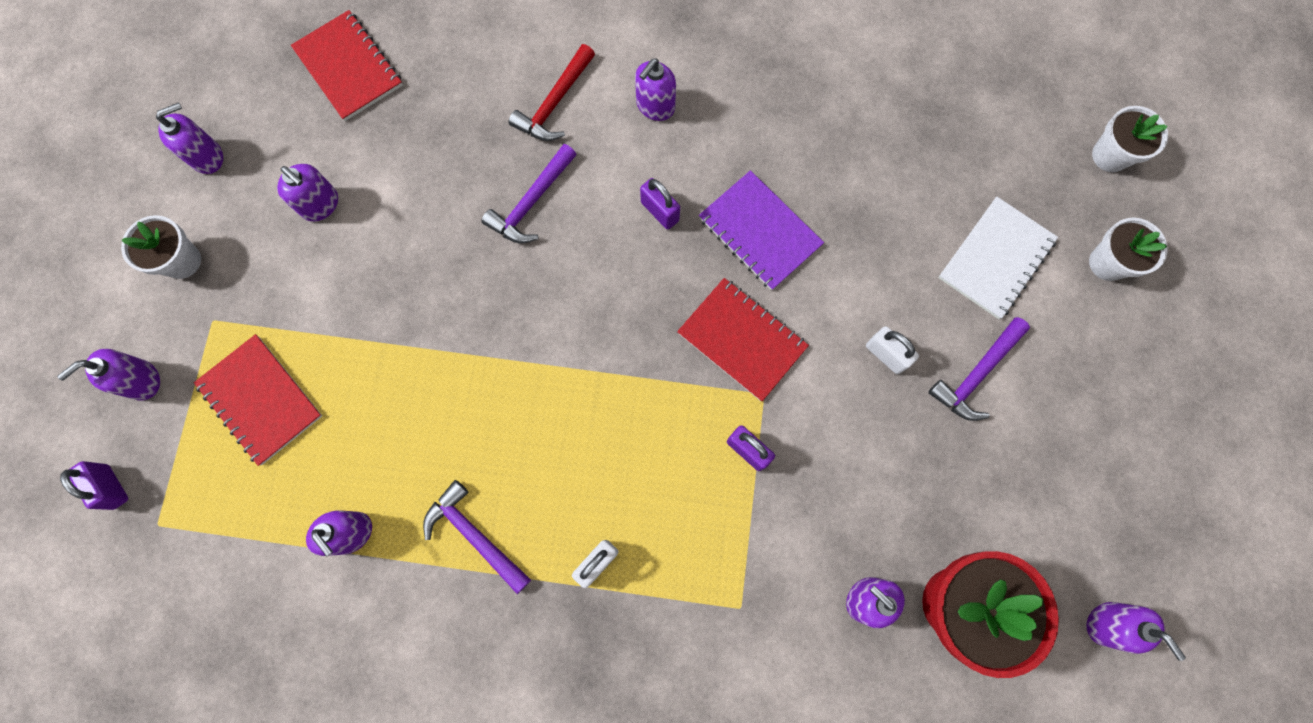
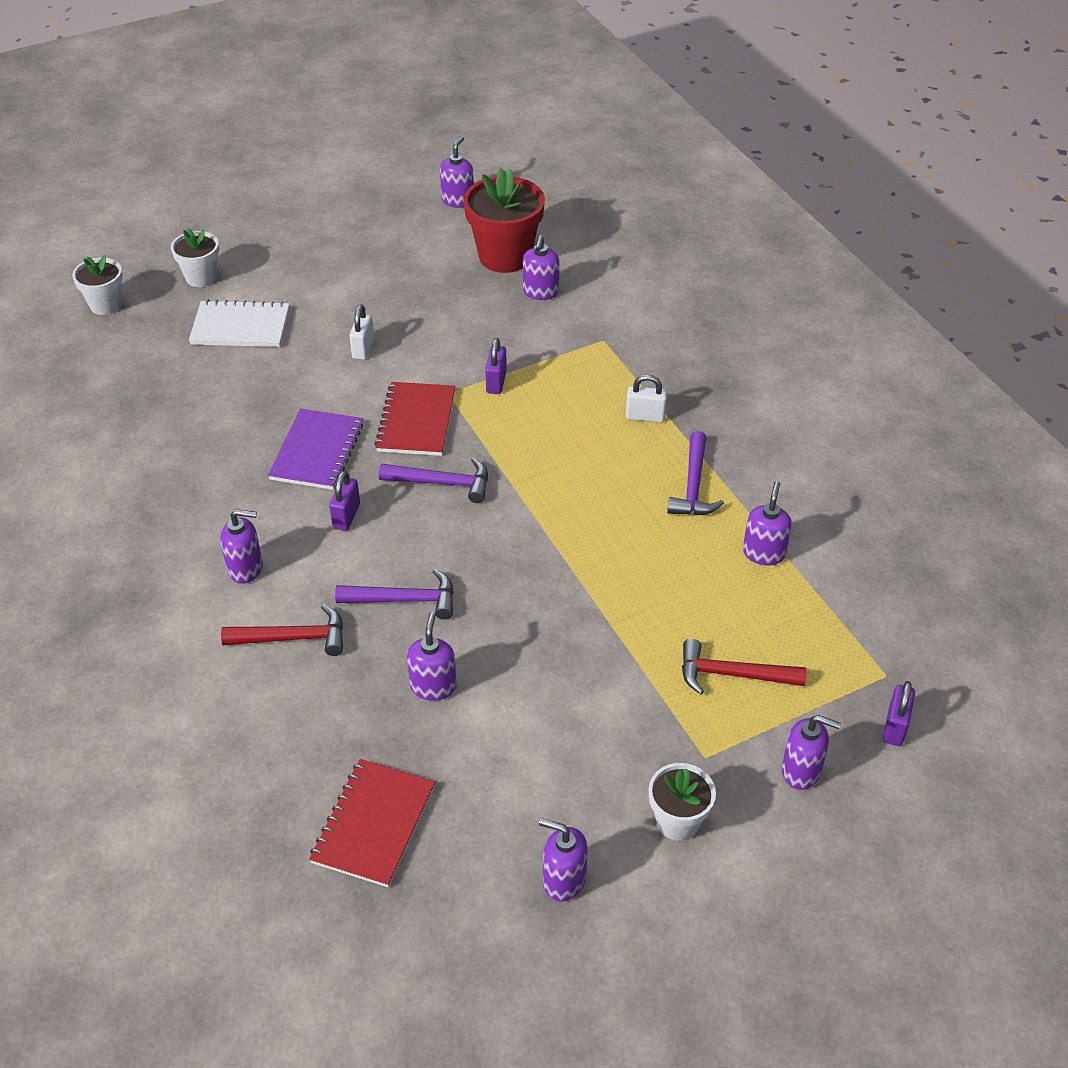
camera: 125 degrees left, 30 degrees down
red notebook [194,334,322,466] -> red hammer [682,639,807,694]
purple soap dispenser [277,164,338,221] -> purple soap dispenser moved to [407,612,457,701]
purple hammer [928,317,1030,421] -> purple hammer moved to [379,458,488,503]

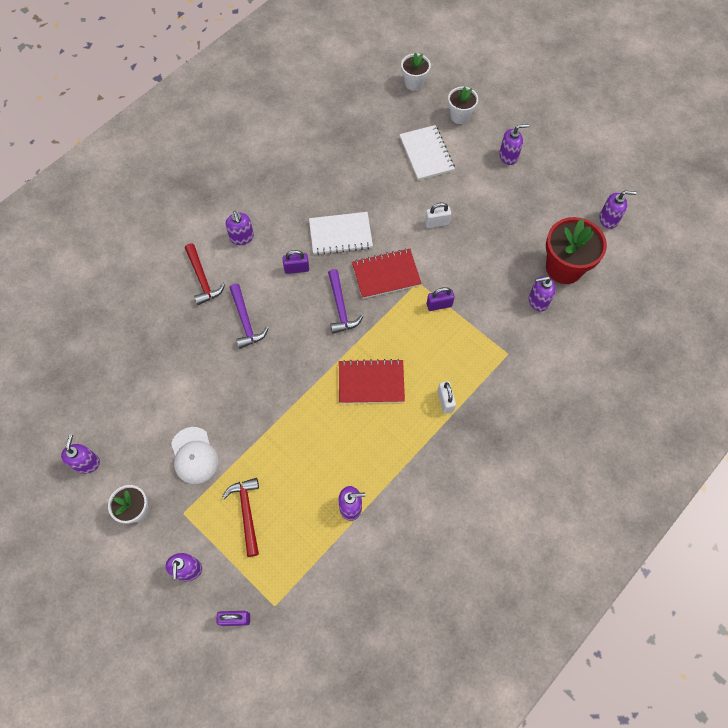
camera: 70 degrees right, 20 degrees up
purple notebook [268,409,364,490] -> white notebook [309,212,373,255]
red notebook [309,759,435,887] -> red notebook moved to [339,359,405,403]
purple soap dispenser [407,612,457,701] -> purple soap dispenser moved to [499,124,529,165]
purple hammer [667,431,724,515] -> none
none -> white cap [171,427,219,484]

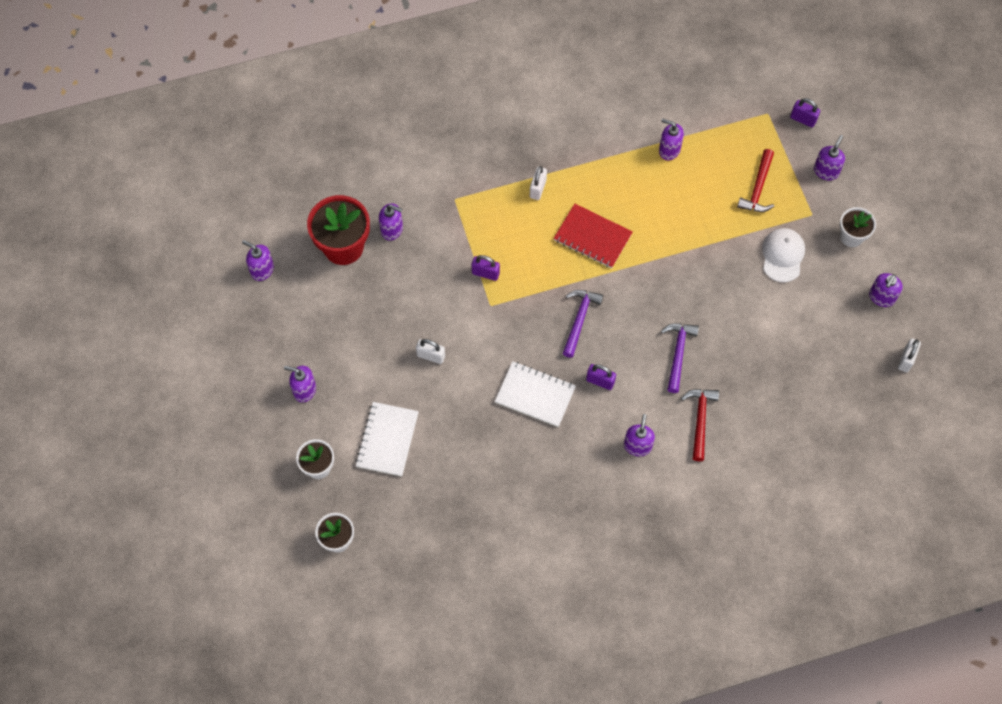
camera: 150 degrees left, 0 degrees up
red notebook [352,248,422,299] -> none
none -> white padlock [898,338,921,372]

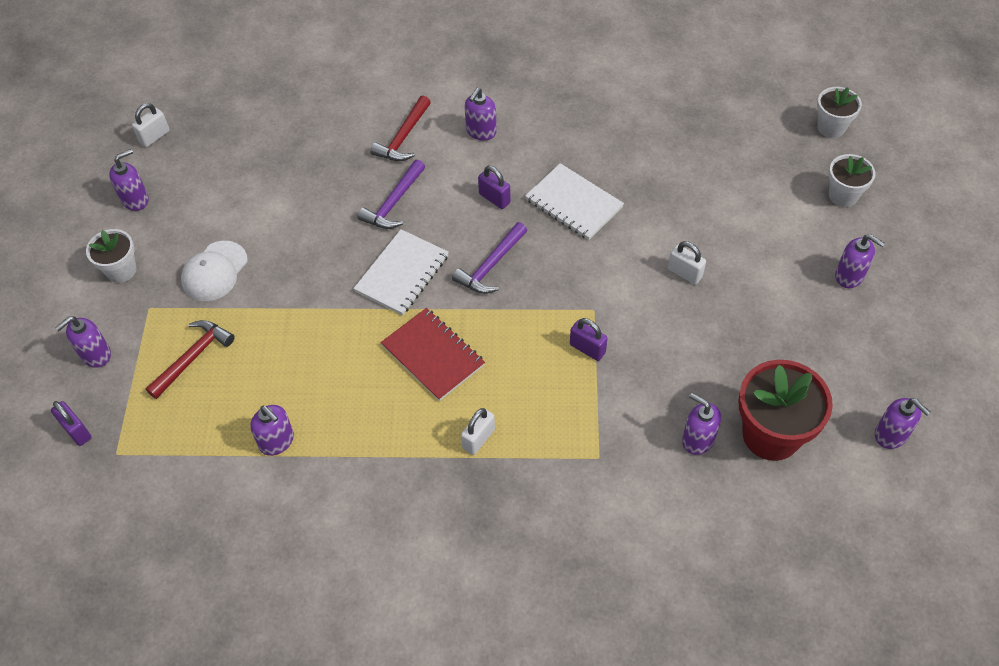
camera: 160 degrees left, 10 degrees down
white notebook [355,402,419,477] -> white notebook moved to [353,229,449,315]

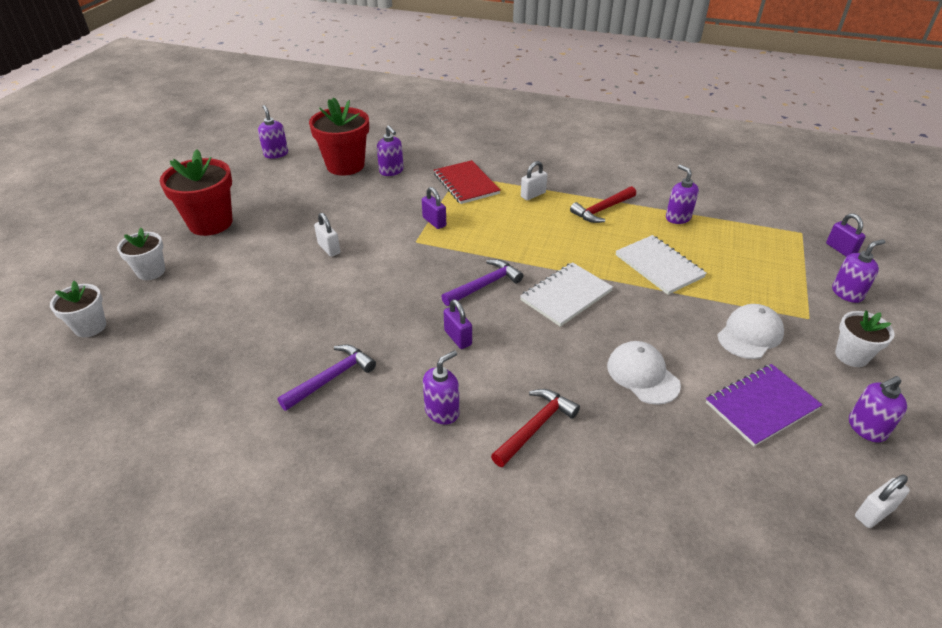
camera: 165 degrees left, 15 degrees down
red hammer [146,320,235,399] -> red hammer moved to [570,186,636,223]
purple hammer [357,159,425,229] -> purple hammer moved to [277,345,376,411]
red notebook [381,308,485,401] -> red notebook moved to [434,160,501,204]
white notebook [525,163,624,240] -> white notebook moved to [616,235,707,295]
purple soap dispenser [835,234,885,288] -> red flower pot [160,149,233,236]
none -> white cap [607,341,681,405]
none -> purple notebook [706,364,822,447]

